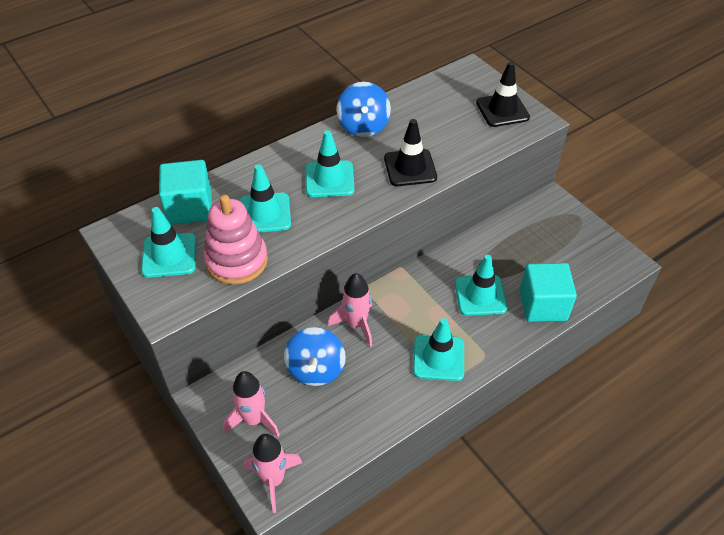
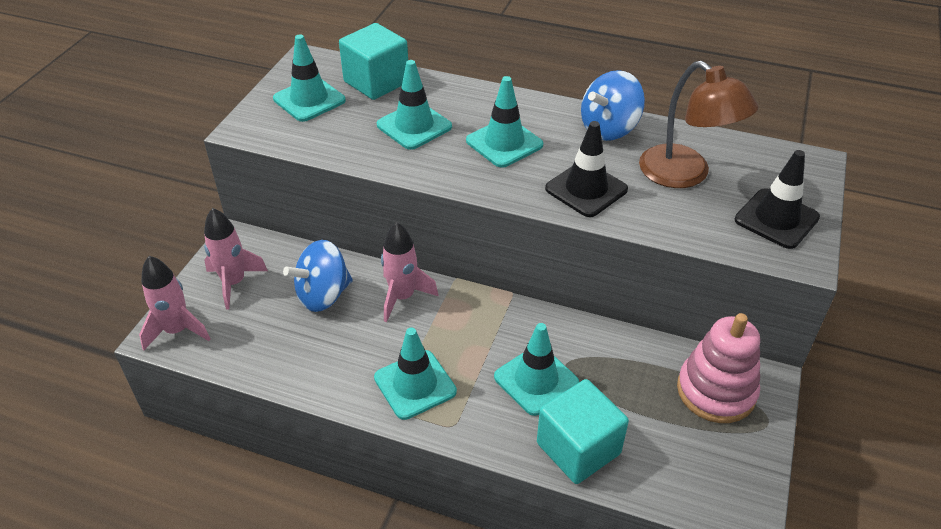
camera: 55 degrees right, 5 degrees down
pink stacking toy [204,194,268,285] -> pink stacking toy moved to [677,313,760,423]
none -> brown lamp [639,61,759,188]

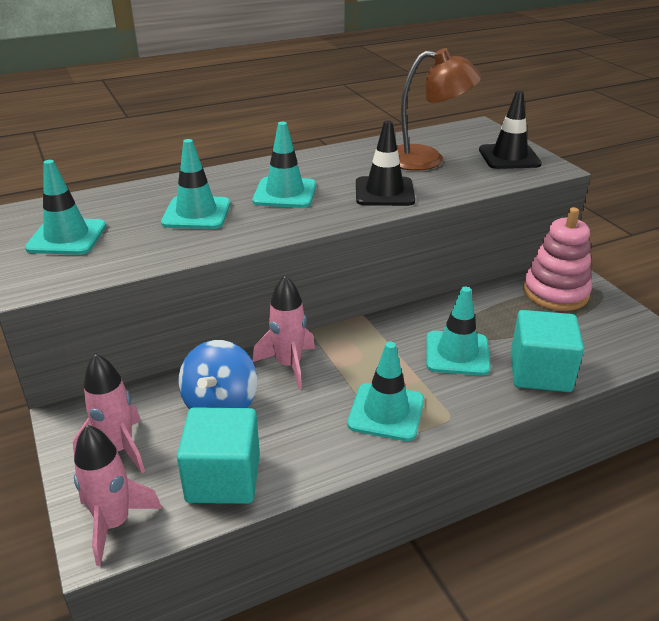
camera: 45 degrees left, 10 degrees down
turquoise cube [339,23,408,100] -> turquoise cube moved to [177,407,260,504]
blue spinning top [581,70,645,141] -> none

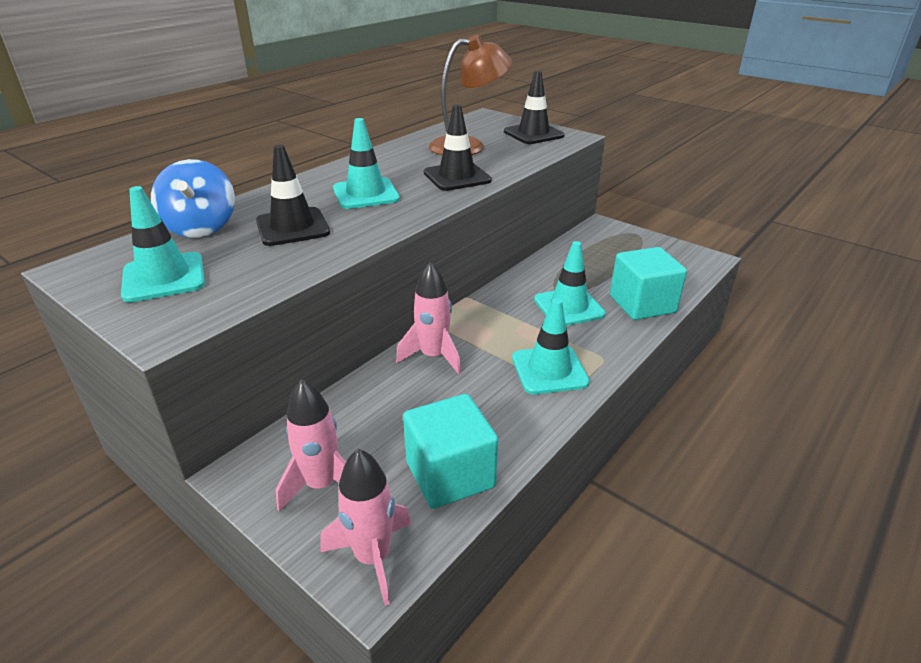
camera: 25 degrees left, 0 degrees up
turquoise traffic cone [161,139,231,229] -> black traffic cone [256,145,330,246]
blue spinning top [178,340,257,409] -> blue spinning top moved to [151,159,235,237]
pink stacking toy [523,207,592,311] -> none

